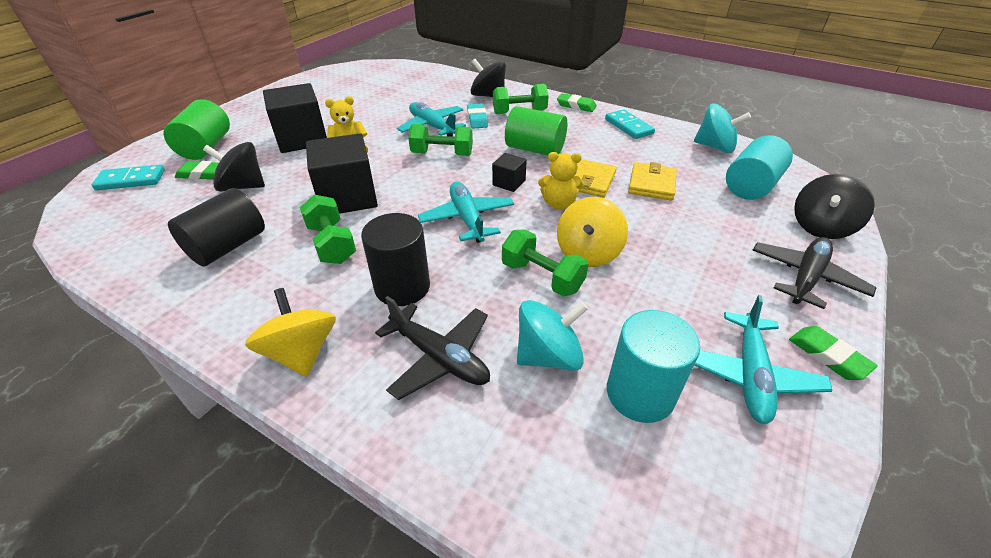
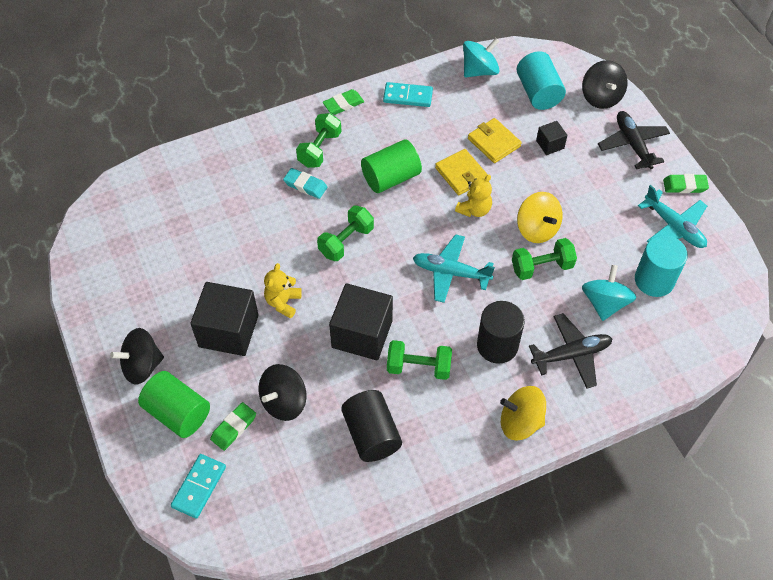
camera: 55 degrees left, 15 degrees up
turquoise plane [397,102,466,137] -> none
black spinning top [470,59,506,97] -> black spinning top moved to [110,328,164,385]
black cube [492,153,527,192] -> black cube moved to [536,121,568,155]

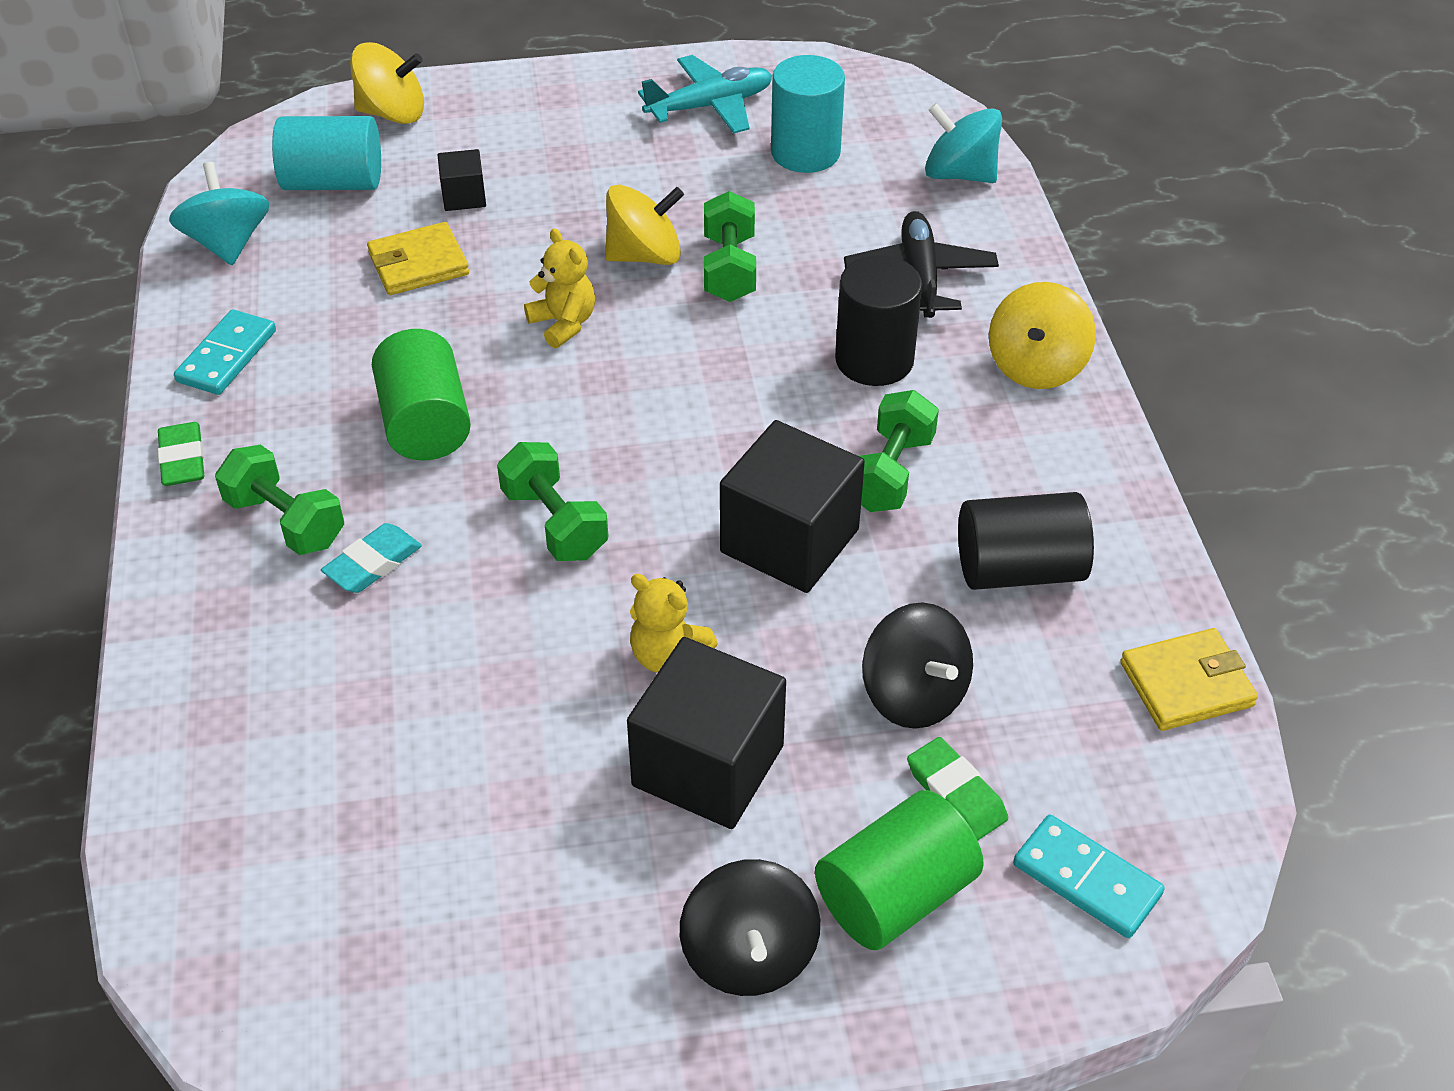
camera: 75 degrees left, 10 degrees down
turquoise plane [413,234,495,303] -> none
yellow wallet [435,149,488,195] -> yellow wallet moved to [1120,628,1258,731]
black spinning top [582,60,628,109] -> yellow spinning top [350,42,424,124]
turquoise spinning top [582,265,636,321] -> turquoise spinning top moved to [925,103,1002,183]
black plane [598,111,670,169] -> none
green eraser [663,174,709,193] -> none

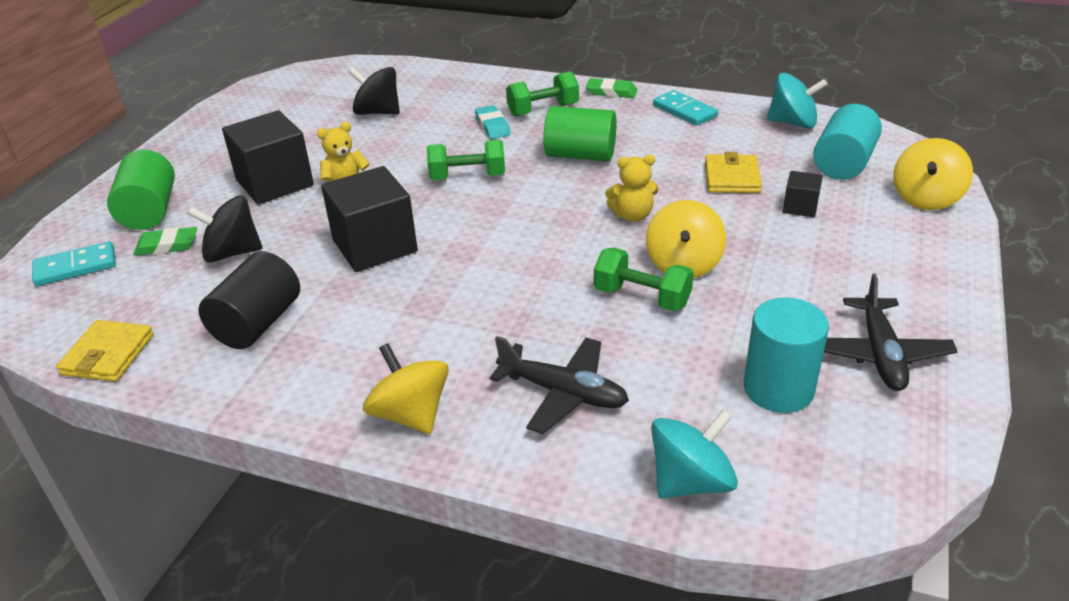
camera: 120 degrees right, 10 degrees down
turquoise plane [638,55,772,134] -> black plane [824,274,958,391]
black spinning top [680,859,820,996] -> black spinning top moved to [349,67,400,115]
black cylinder [835,255,922,386] -> none
green dumbbell [859,390,939,512] -> none

